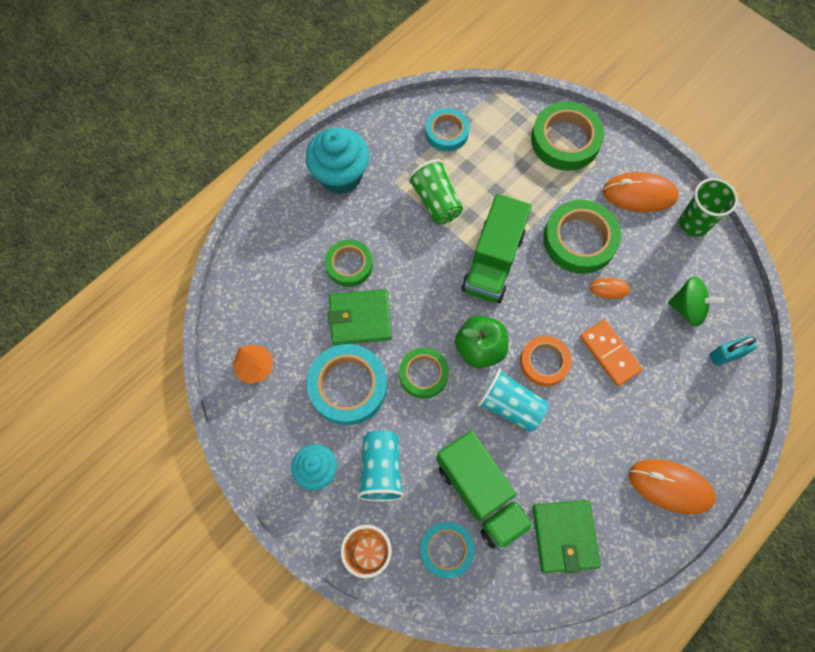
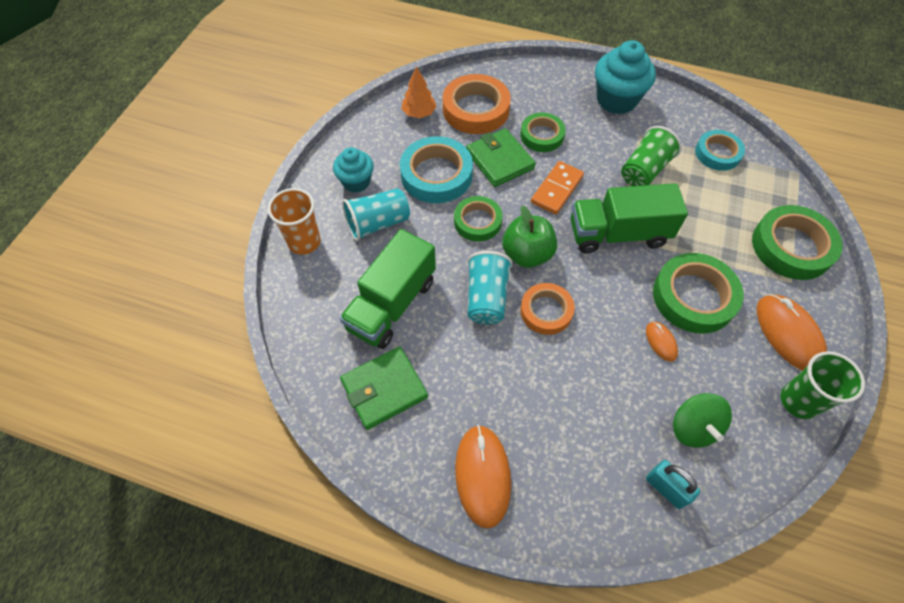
camera: 65 degrees right, 10 degrees down
turquoise tape [420,522,475,578] -> none
orange domino [580,320,643,386] -> orange domino moved to [531,161,584,214]
none -> orange tape [443,74,511,134]

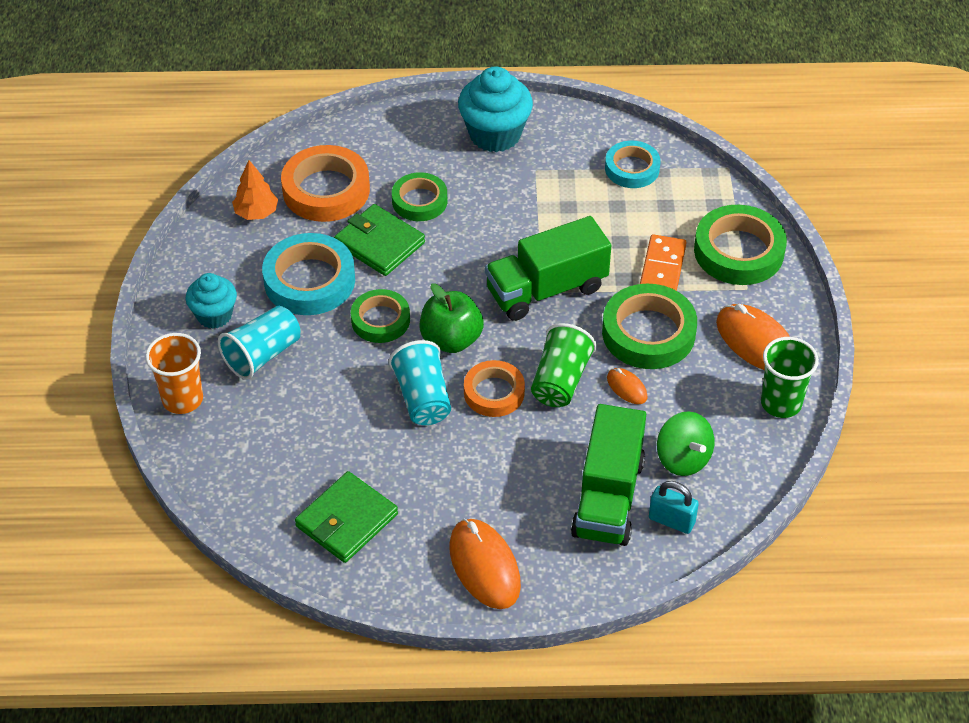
camera: 20 degrees left, 10 degrees down
green truck [340,229,436,349] -> green truck moved to [571,404,646,546]
orange domino [531,161,584,214] -> orange domino moved to [640,234,687,291]
green cup [621,126,682,186] -> green cup moved to [531,323,597,407]

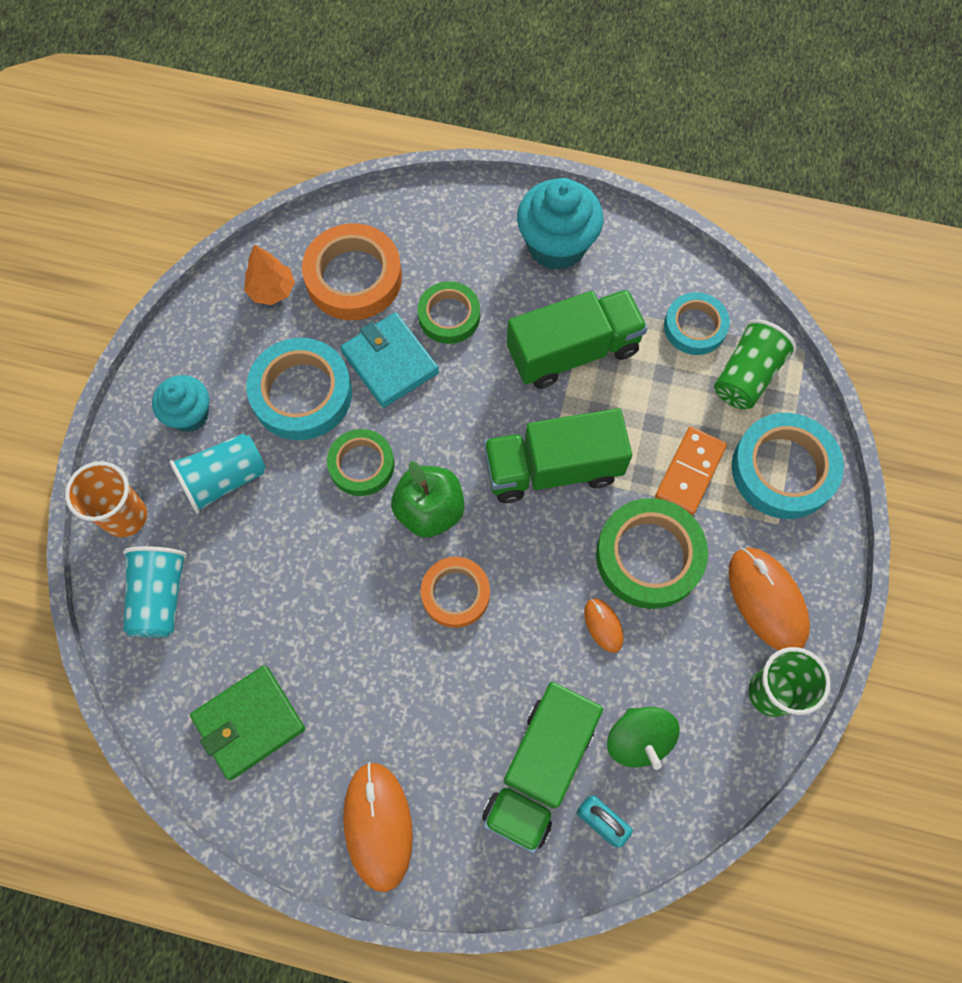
camera: 15 degrees right, 20 degrees up
green wallet [334,204,425,276] -> turquoise wallet [340,312,439,408]
turquoise cup [389,340,451,425] -> turquoise cup moved to [123,546,187,638]
green cup [531,323,597,407] -> green cup moved to [714,319,797,409]
green tape [694,205,787,285] -> turquoise tape [732,413,844,519]
none -> green truck [507,289,648,389]

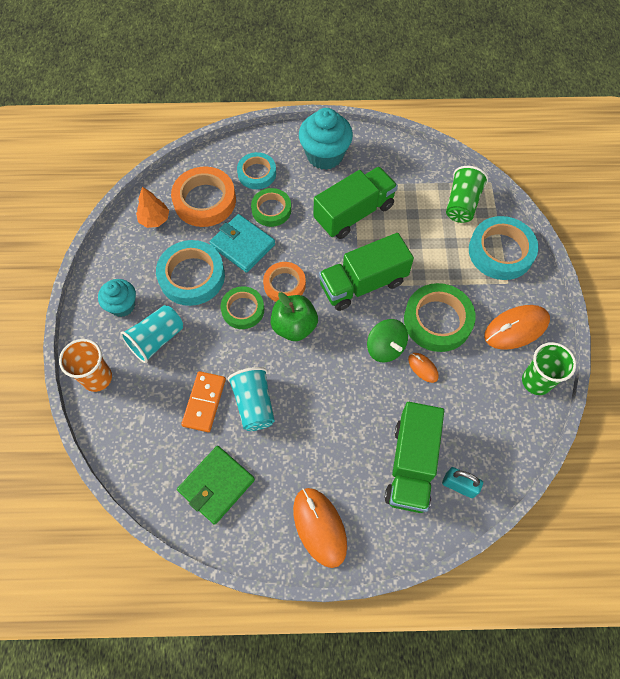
camera: 15 degrees left, 5 degrees down
turquoise cup [123,546,187,638] -> turquoise cup moved to [227,367,275,431]
orange tape [421,557,490,628] -> orange tape moved to [263,262,306,302]
green spinning top [607,707,680,770] -> green spinning top moved to [367,319,408,362]
orange domino [655,427,727,515] -> orange domino moved to [181,371,226,432]
turquoise tape [664,292,730,355] -> turquoise tape moved to [237,152,276,189]
orange mouse [728,547,810,651] -> orange mouse turned 75 degrees counterclockwise [484,305,550,350]

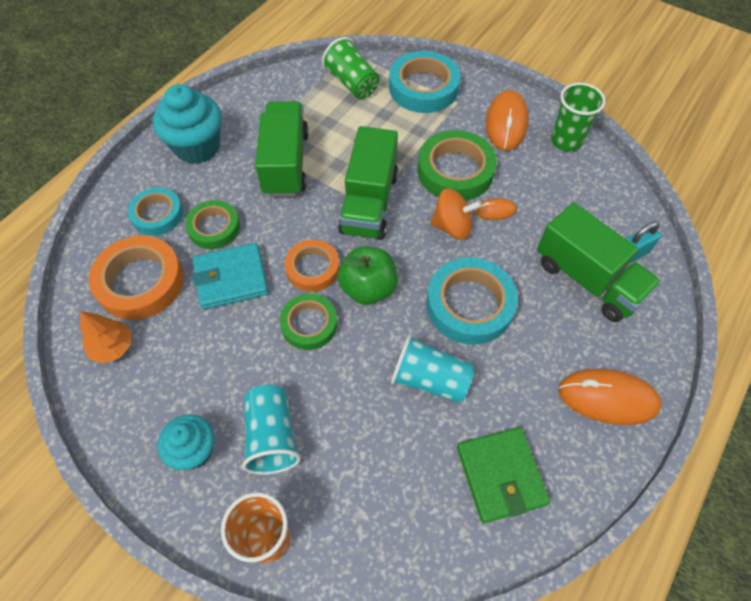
camera: 55 degrees left, 5 degrees down
turquoise tape [156,240,225,306] -> turquoise tape moved to [427,257,518,345]
orange domino [181,371,226,432] -> none
green spinning top [367,319,408,362] -> orange spinning top [430,188,482,240]

